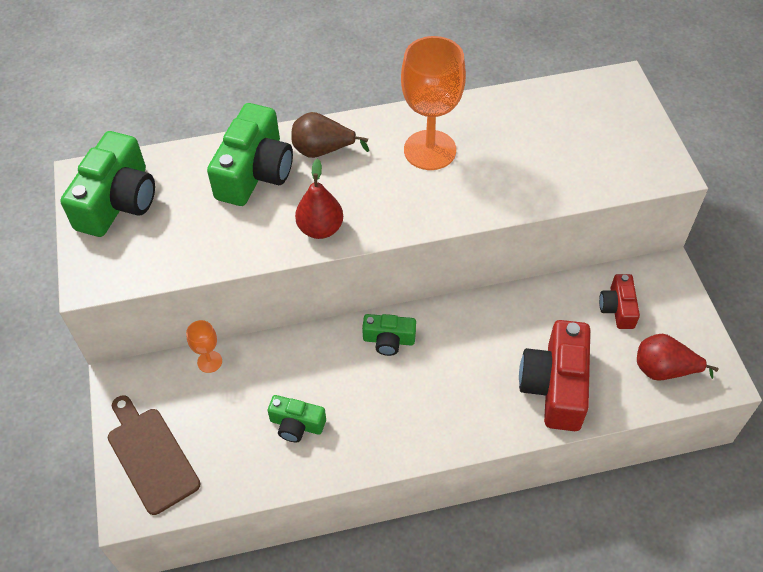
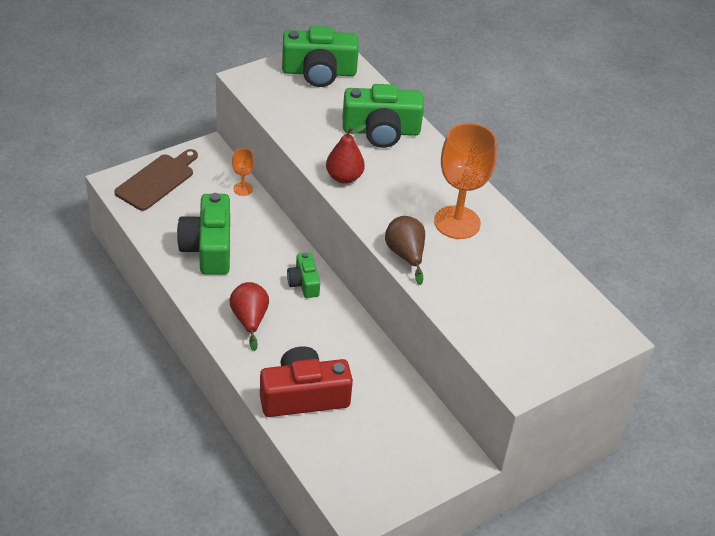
camera: 65 degrees right, 10 degrees down
green camera [268,395,326,442] -> green camera [177,193,230,275], size x1.85
brown pear [291,112,369,158] -> brown pear moved to [385,216,425,285]
red camera [599,274,640,329] -> none
red pear [637,334,719,381] -> red pear moved to [229,282,269,351]

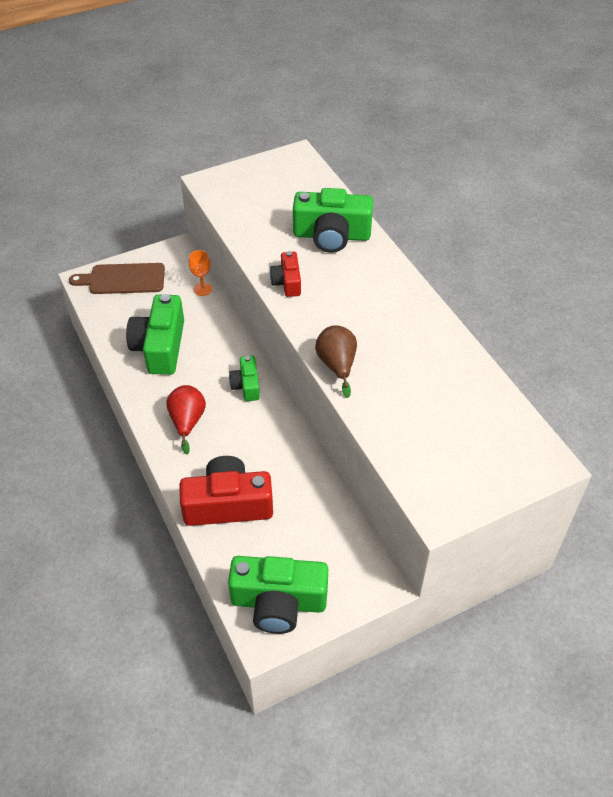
camera: 10 degrees right, 5 degrees up
brown cutting board [114,149,198,211] -> brown cutting board turned 135 degrees counterclockwise [69,263,165,294]
green camera [282,26,359,87] -> green camera moved to [228,556,328,634]
red pear [326,124,366,184] -> red camera [270,251,301,297]
orange goblet [434,123,497,239] -> none

